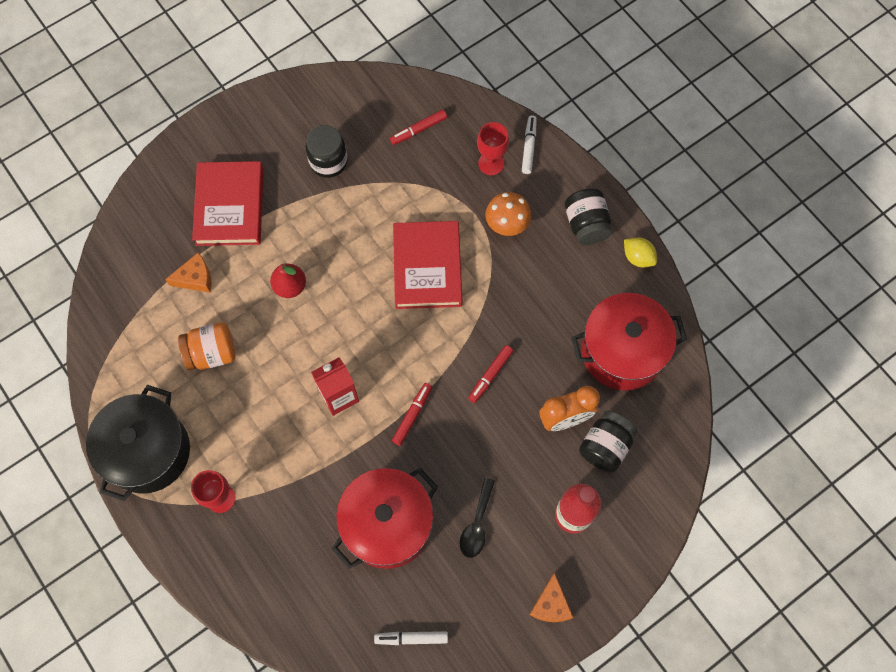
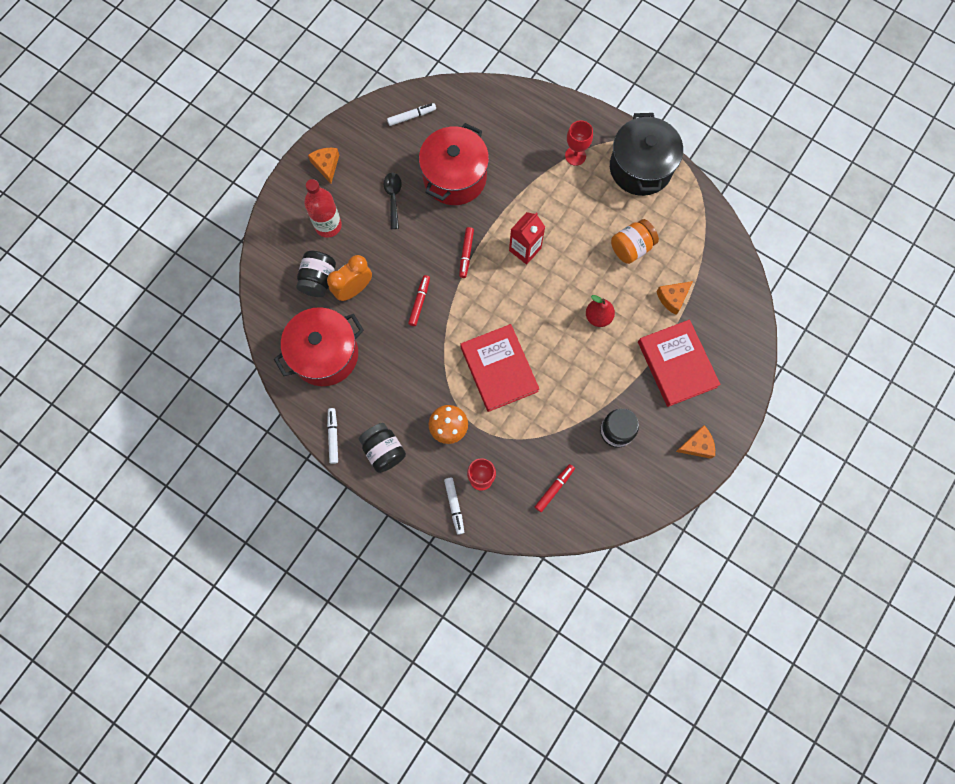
camera: 160 degrees right, 5 degrees up
yellow lemon [624,237,657,267] -> white marker [327,408,338,464]
none -> orange cheese [676,425,715,459]

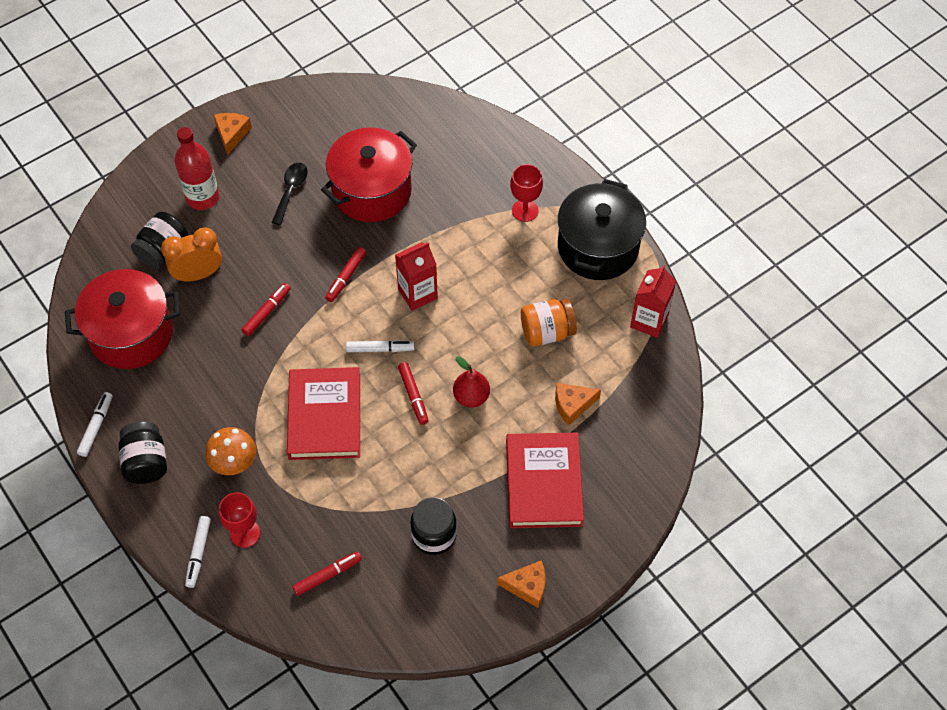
camera: 20 degrees right, 15 degrees down
white marker [387,103,436,126] -> white marker moved to [346,340,415,352]
none -> red marker [398,362,428,425]
none -> red carton [630,265,676,338]

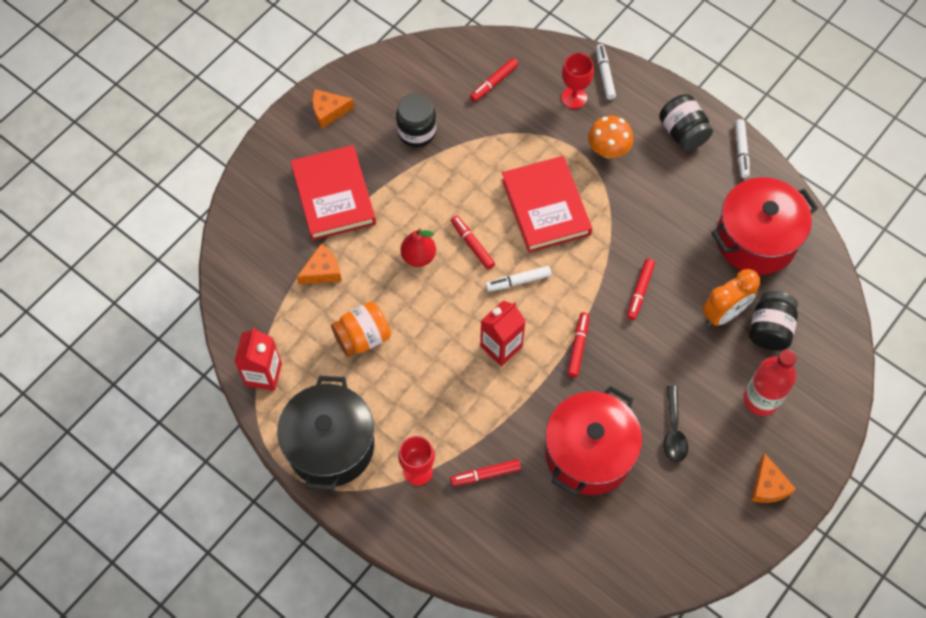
camera: 165 degrees right, 5 degrees up
none -> red marker [450,459,521,486]

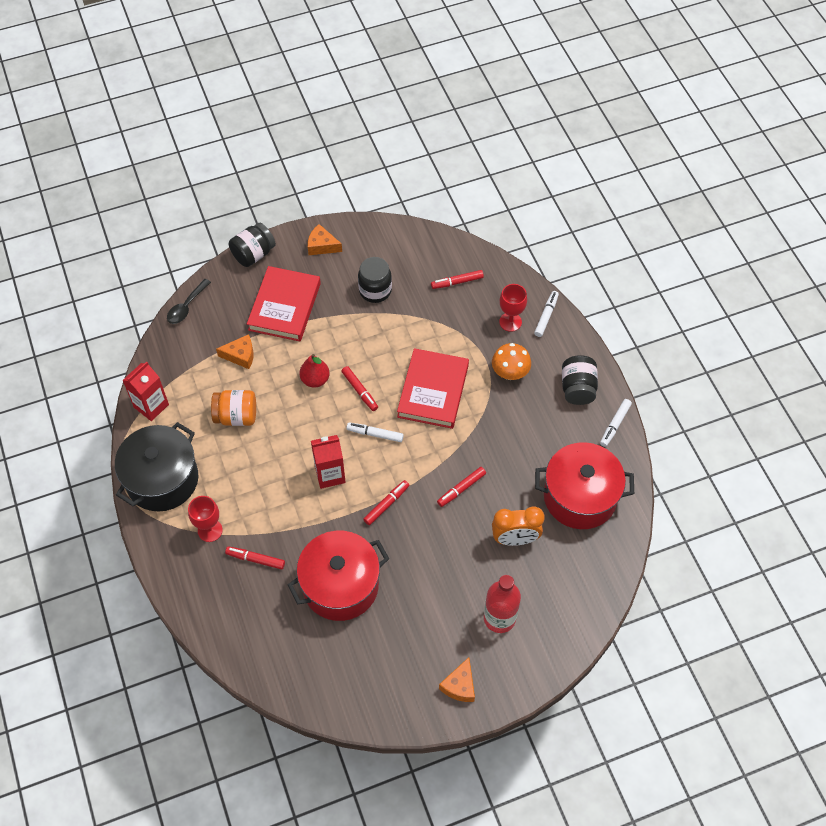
camera: 30 degrees right, 5 degrees down
red marker [451,215,495,270] -> red marker turned 150 degrees clockwise [341,366,378,411]
black spoon [663,386,688,463] -> black spoon moved to [167,279,211,324]
black jar [749,291,798,351] -> black jar moved to [229,223,276,267]

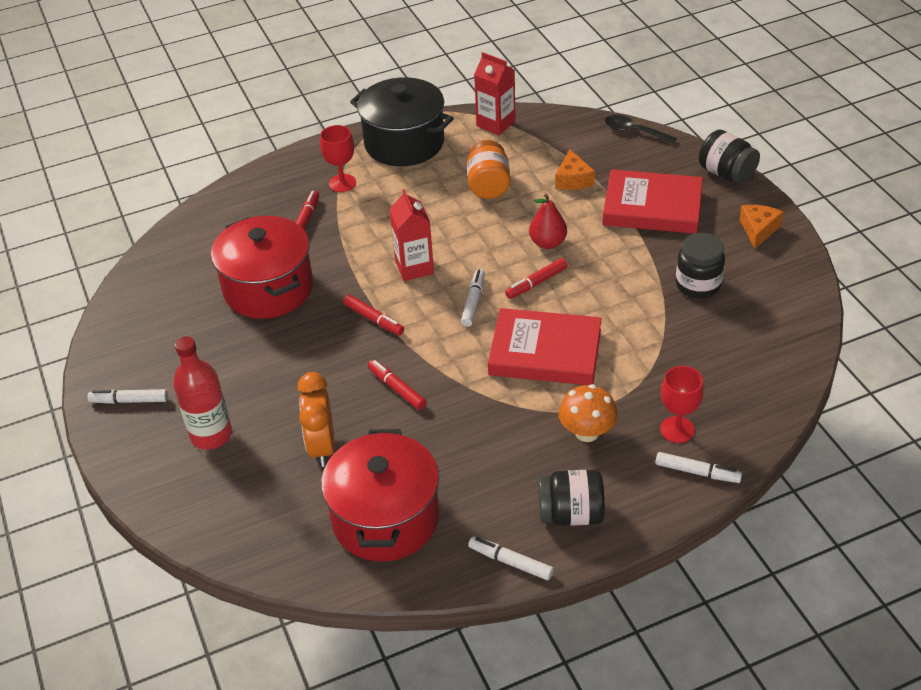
camera: 90 degrees right, 15 degrees down
red marker [431,270,484,289] -> none
orange cheese [439,657,475,702] -> white marker [88,389,168,404]

